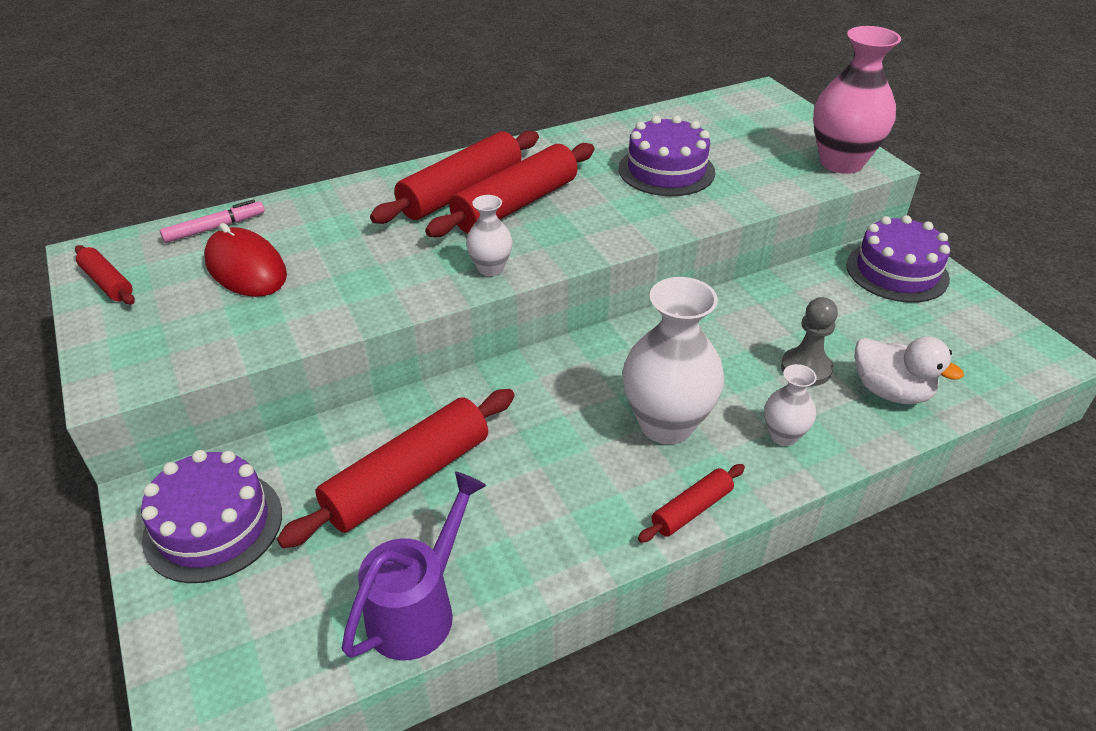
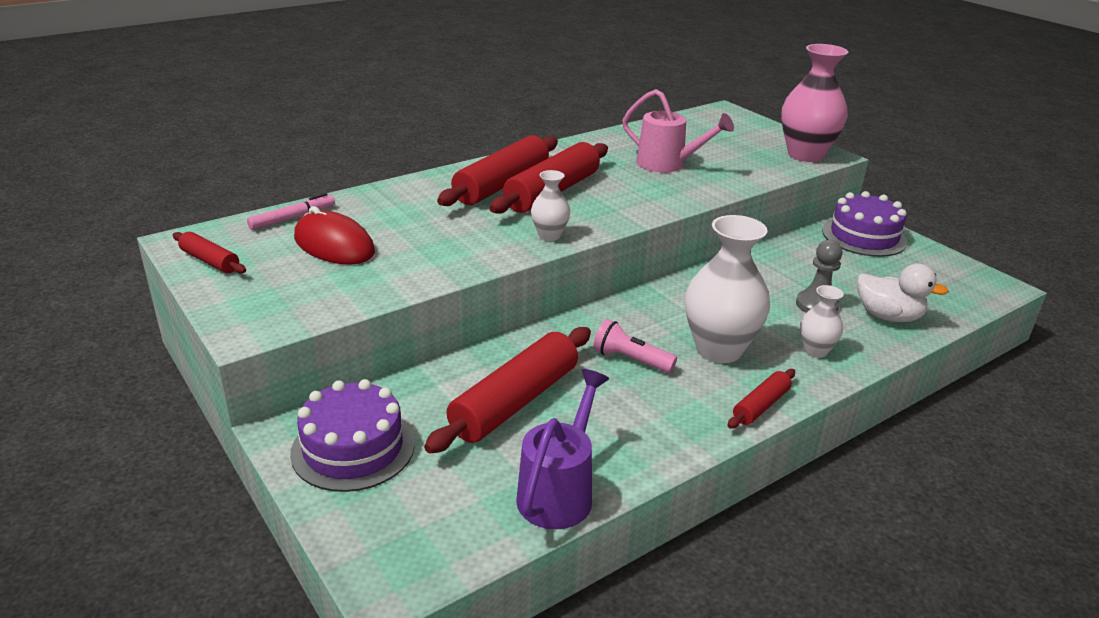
camera: 10 degrees left, 10 degrees down
purple cake [618,116,715,196] -> pink watering can [622,89,734,172]
none -> pink flashlight [593,319,677,373]

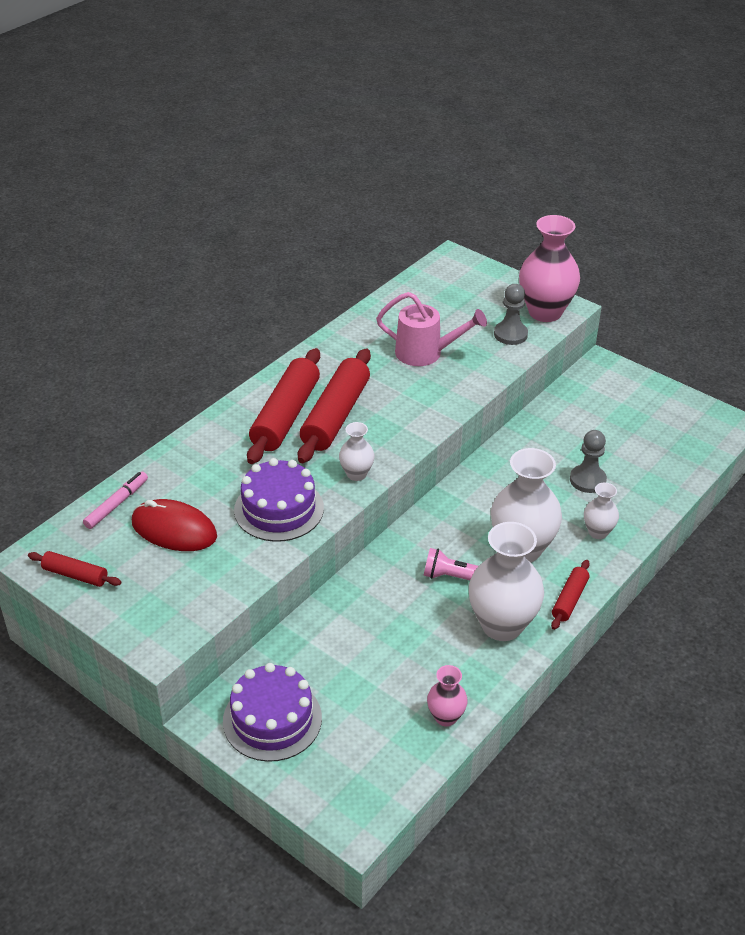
camera: 15 degrees left, 10 degrees up
red rolling pin [424,327,591,454] -> none
purple watering can [516,369,609,529] -> pink vase [427,665,468,726]
purple cake [822,191,908,257] -> purple cake moved to [234,458,324,542]
white duck [857,263,949,322] -> none
none -> white vase [469,522,544,641]
none -> grey pawn [494,284,528,345]

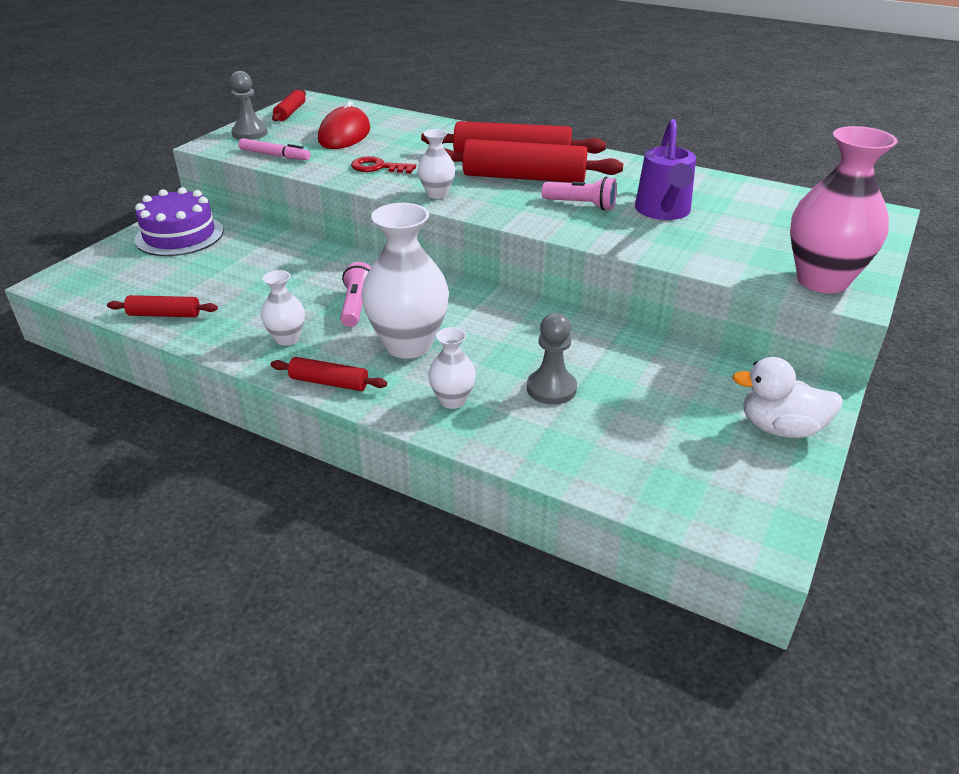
camera: 80 degrees right, 5 degrees down
pink marker [83,472,148,529] -> pink marker moved to [238,138,311,160]
purple cake [234,458,324,542] -> red key [351,156,416,173]
pink watering can [376,292,487,366] -> purple watering can [635,119,696,220]
pink vase [427,665,468,726] -> red rolling pin [107,295,218,317]
white vase [469,522,544,641] -> white vase [261,270,305,346], size x0.51
grey pawn [494,284,528,345] -> grey pawn moved to [230,71,268,140]
none -> pink flashlight [542,177,617,210]
none -> white duck [732,357,843,438]

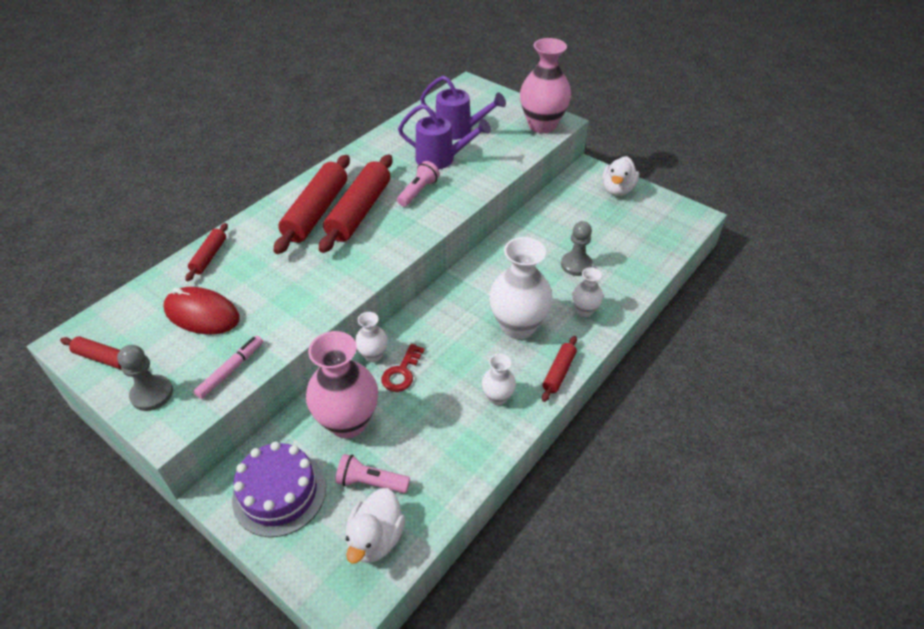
camera: 80 degrees left, 10 degrees up
red rolling pin [107,295,218,317] -> red rolling pin moved to [185,223,228,281]
pink flashlight [340,262,371,327] -> pink flashlight moved to [335,454,410,493]
red key [351,156,416,173] -> red key moved to [381,344,425,392]
white vase [418,129,455,199] -> white vase moved to [355,312,388,362]
none -> pink vase [306,331,378,438]
none -> white duck [346,488,405,563]
none -> purple watering can [420,75,506,140]

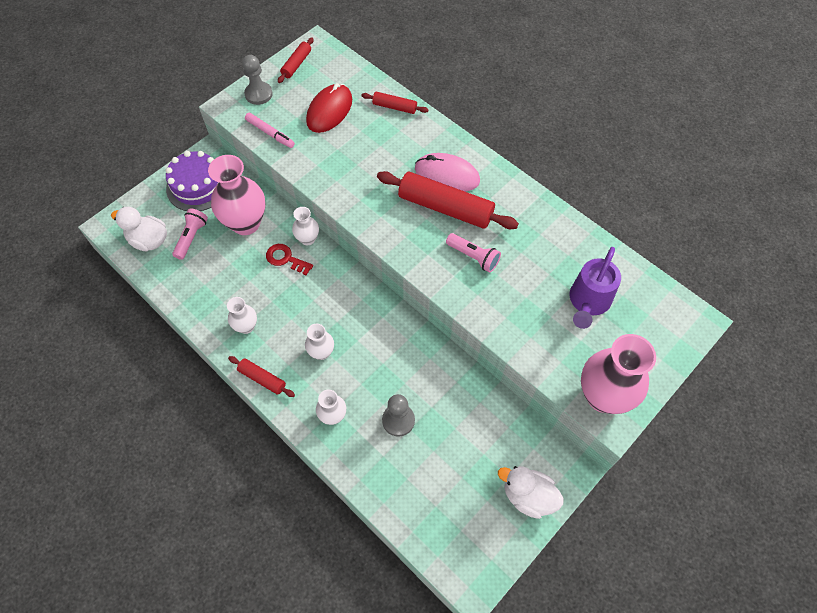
camera: 95 degrees right, 15 degrees up
red rolling pin [274,155,350,254] -> pink mouse [415,153,480,192]
purple watering can [398,104,491,169] -> none
white vase [489,237,553,339] -> white vase [305,324,334,360], size x0.51

